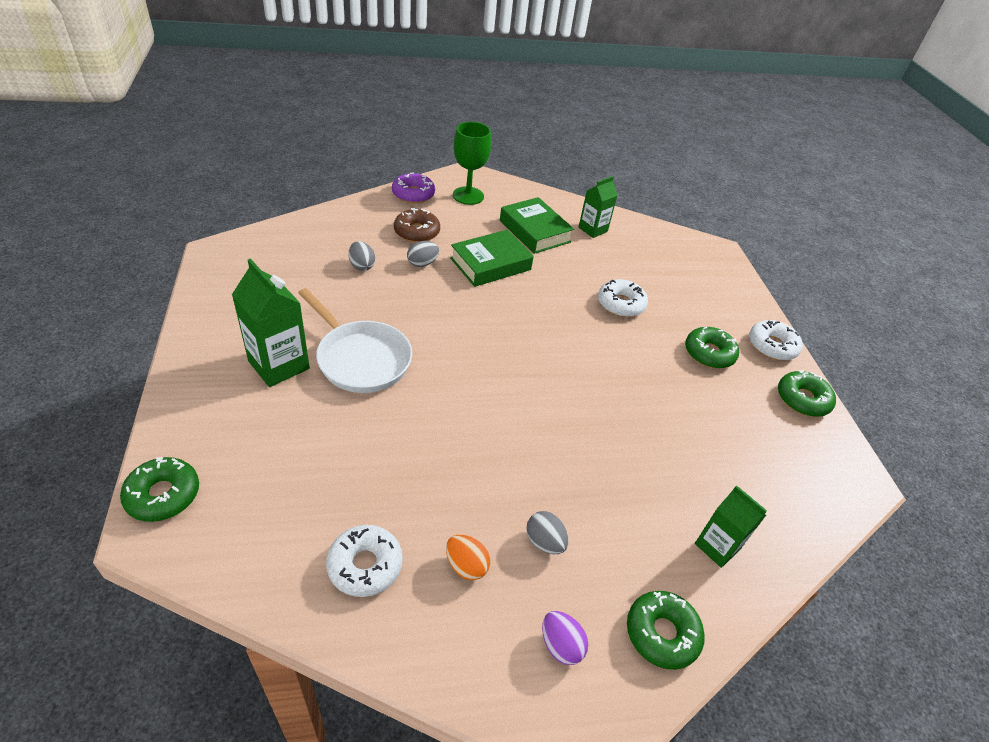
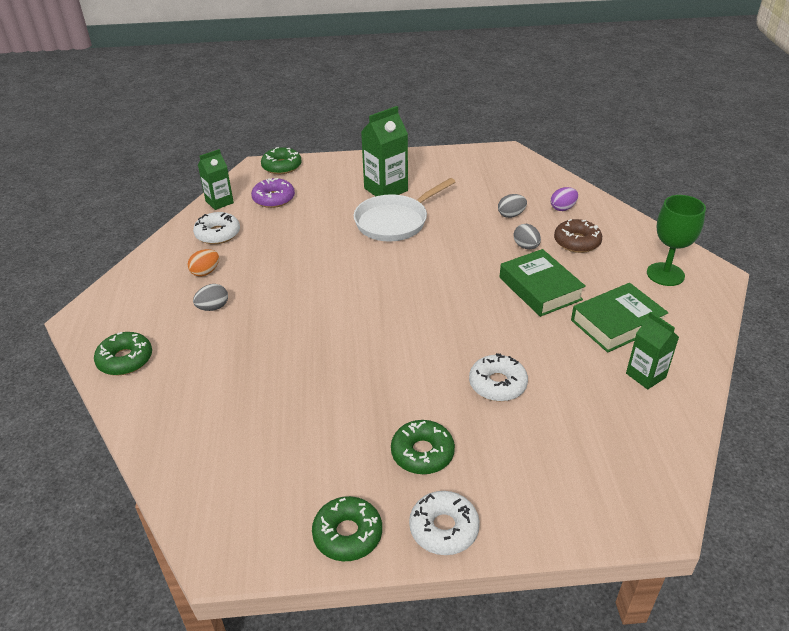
camera: 100 degrees right, 5 degrees down
purple donut [392,173,435,204] -> purple donut moved to [251,178,295,208]
purple egg [542,611,588,665] -> purple egg moved to [551,187,578,211]
green carton [695,485,767,568] -> green carton moved to [198,149,234,210]

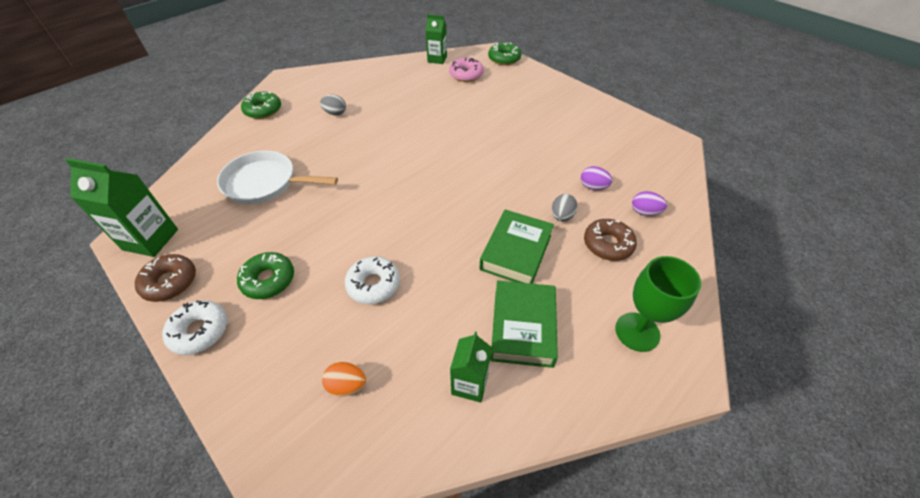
camera: 50 degrees right, 10 degrees up
orange egg [188,249,219,277] -> orange egg moved to [322,362,366,397]
white donut [193,212,240,244] -> none
purple donut [251,178,295,208] -> pink donut [449,58,484,82]
green donut [312,496,382,561] -> brown donut [135,254,196,302]
white pan [354,178,455,242] -> white pan moved to [217,151,338,204]
green carton [361,106,408,196] -> green carton moved to [65,158,178,257]
grey egg [498,194,527,218] -> purple egg [581,166,612,190]
green book [571,283,669,353] -> green book turned 75 degrees clockwise [491,281,558,368]

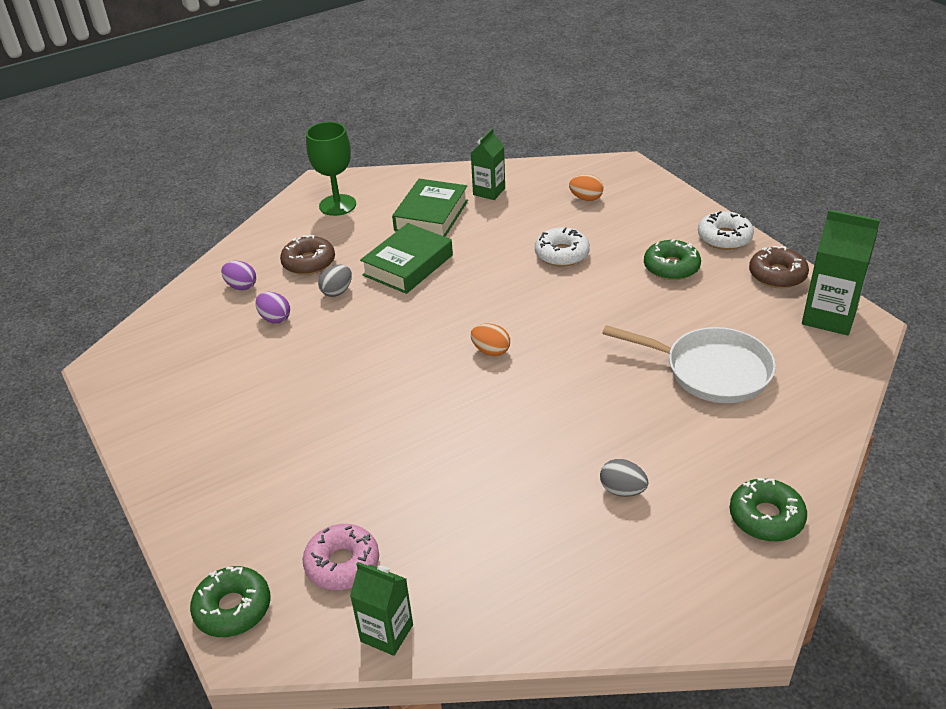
camera: 165 degrees left, 10 degrees down
none -> orange egg [471,324,510,356]

